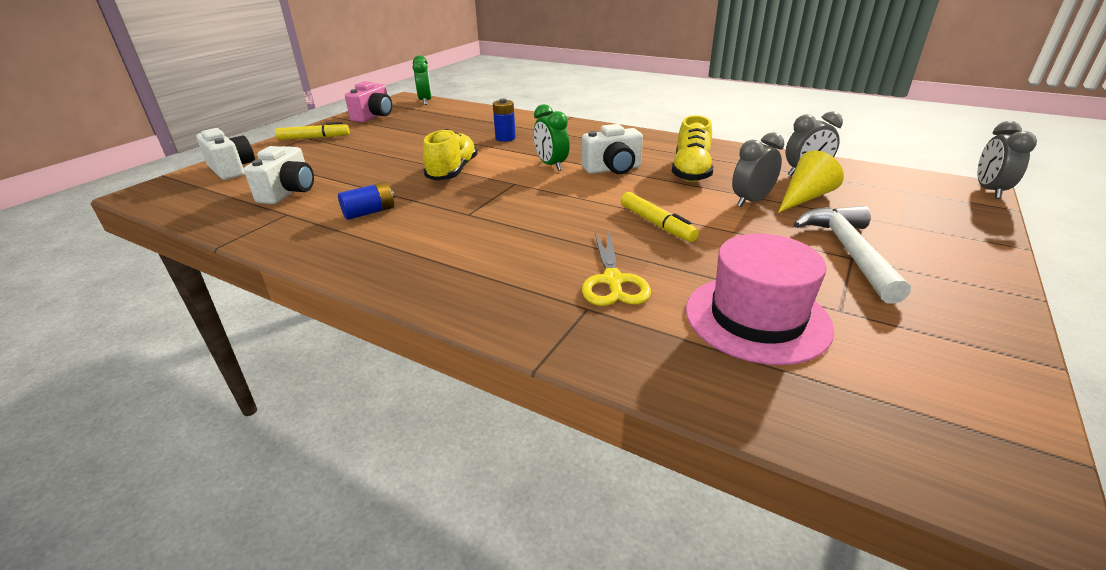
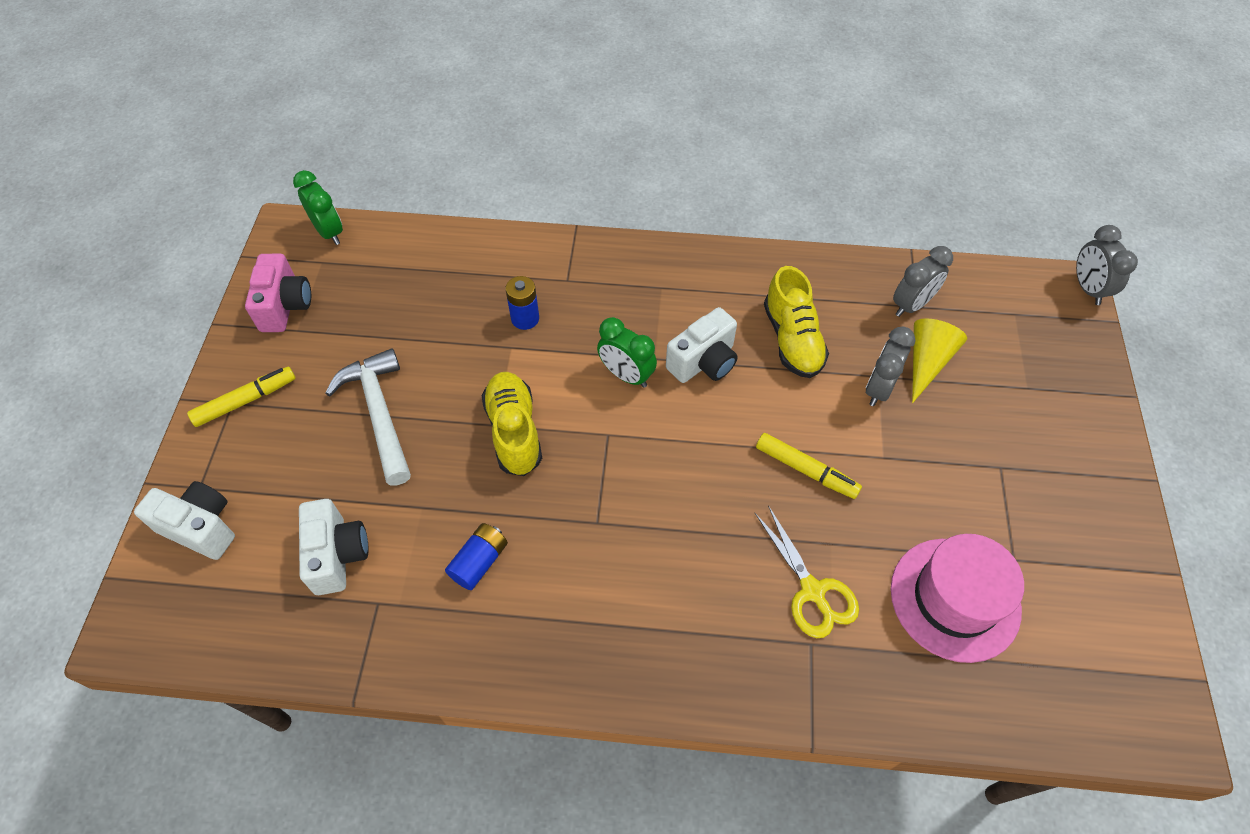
camera: 25 degrees left, 25 degrees up
white hammer [794,206,911,303] -> white hammer moved to [325,348,411,485]

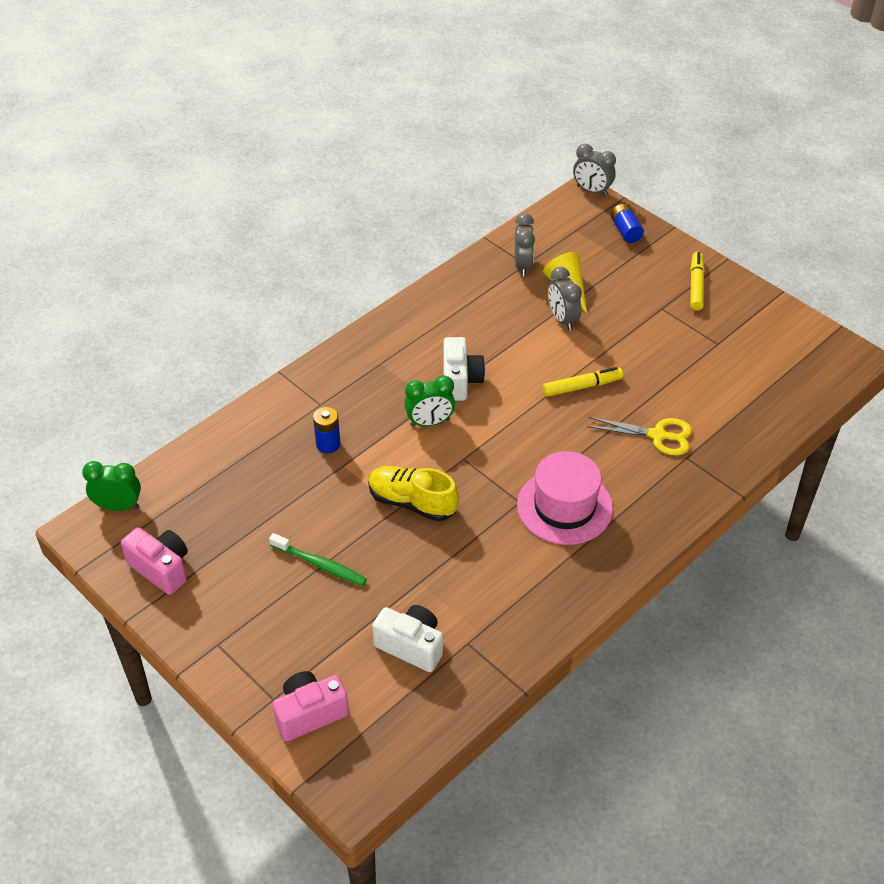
camera: 50 degrees left, 10 degrees down
white camera [134,481,235,560] -> pink camera [272,671,349,741]
yellow marker [187,367,296,427] -> yellow marker moved to [690,252,705,311]
white hammer [325,348,411,485] -> green toothbrush [269,533,367,586]
blue battery [445,523,508,590] -> blue battery moved to [611,204,644,243]
yellow shoe [764,266,829,378] -> none
pink hat [891,534,1024,663] -> pink hat moved to [517,451,613,545]

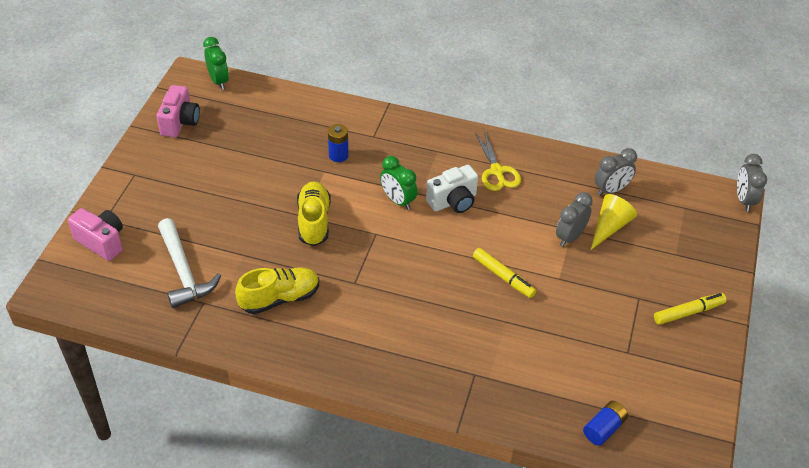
camera: 60 degrees right, 0 degrees up
green toothbrush [269,533,367,586] -> none
white camera [372,605,443,672] -> white hammer [158,218,221,308]
pink hat [517,451,613,545] -> none
yellow scissors [587,417,692,456] -> yellow scissors moved to [475,131,521,191]
blue battery [611,204,644,243] -> blue battery moved to [583,401,628,446]
none -> yellow shoe [235,267,319,314]

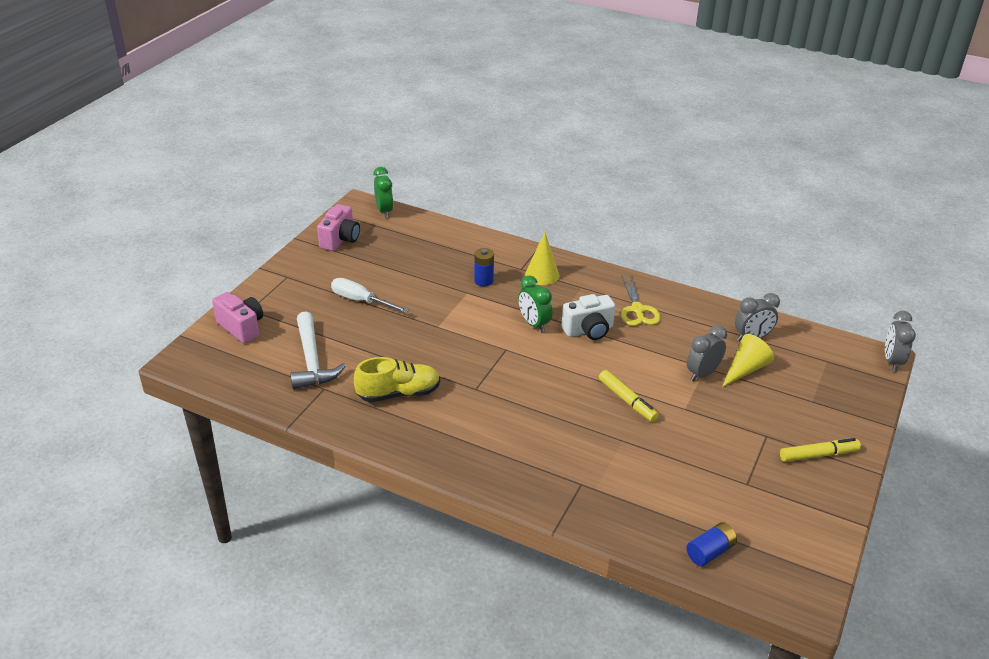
camera: 10 degrees right, 10 degrees down
yellow shoe [297,181,331,246] -> none
none -> white screwdriver [331,278,409,313]
none -> yellow cone [525,232,559,285]

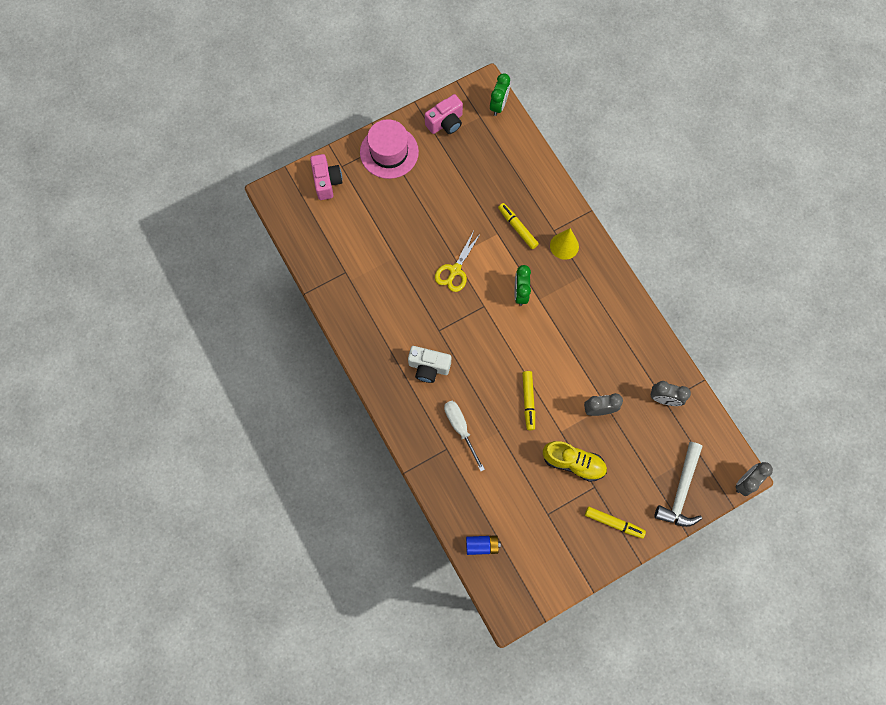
camera: 35 degrees right, 35 degrees up
white hammer [290,311,346,389] -> white hammer moved to [654,442,702,527]
white screwdriver [331,278,409,313] -> white screwdriver moved to [444,401,485,471]
yellow shoe [354,357,440,402] -> yellow shoe moved to [543,441,607,482]
blue battery [474,248,494,286] -> yellow marker [498,203,539,249]
white camera [562,294,615,340] -> white camera moved to [408,346,451,383]
yellow scissors [621,275,661,326] -> yellow scissors moved to [435,231,481,292]
yellow cone [722,334,774,387] -> none
none -> pink hat [360,119,419,179]

